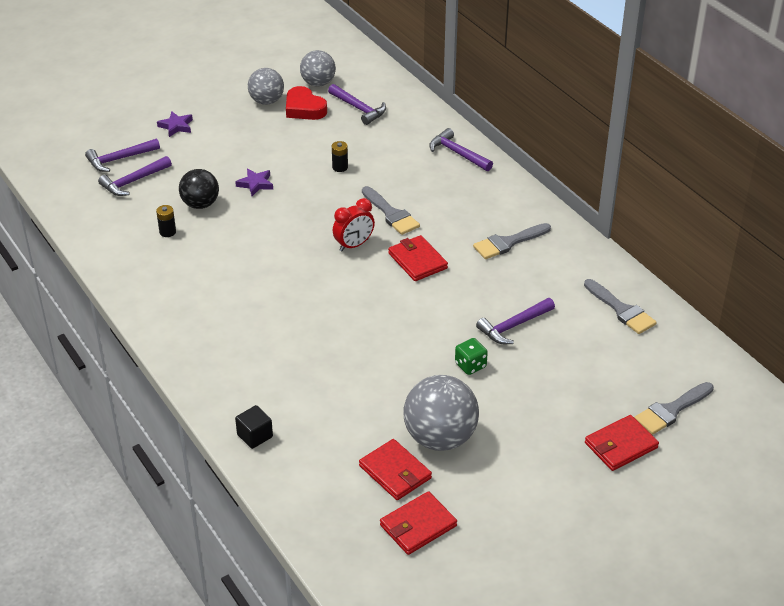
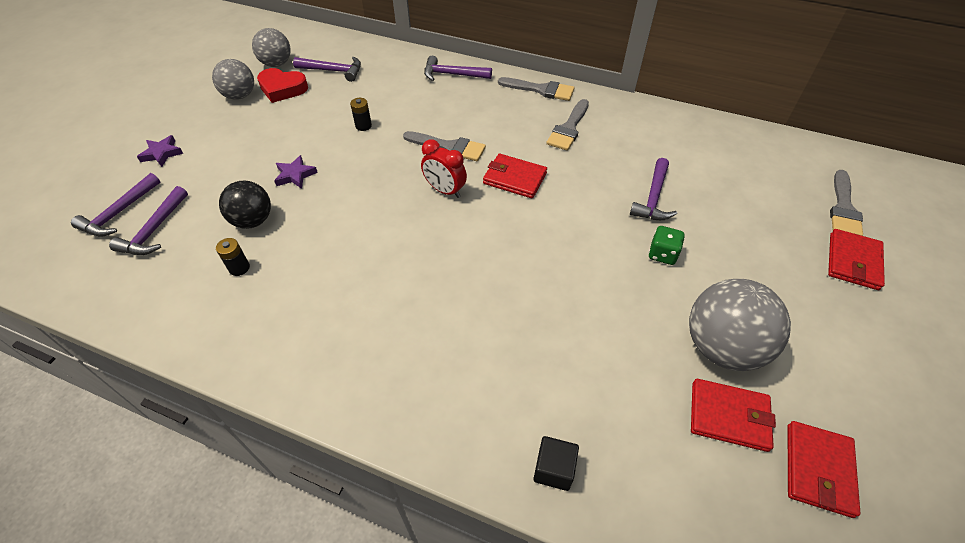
camera: 35 degrees left, 10 degrees up
red clock [333,198,375,251] -> red clock turned 105 degrees clockwise [421,139,467,198]
grey brush [584,279,657,334] -> grey brush moved to [498,77,574,101]

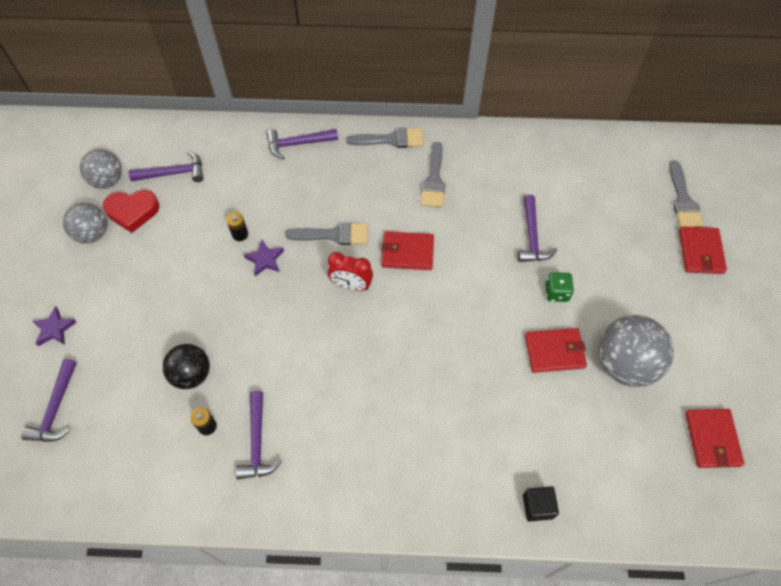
camera: 20 degrees left, 10 degrees up
purple hammer [109,186,188,255] -> purple hammer moved to [235,391,282,480]
purple star [274,155,318,189] -> purple star moved to [244,240,284,276]
red wallet [691,379,776,452] -> red wallet moved to [525,328,587,373]

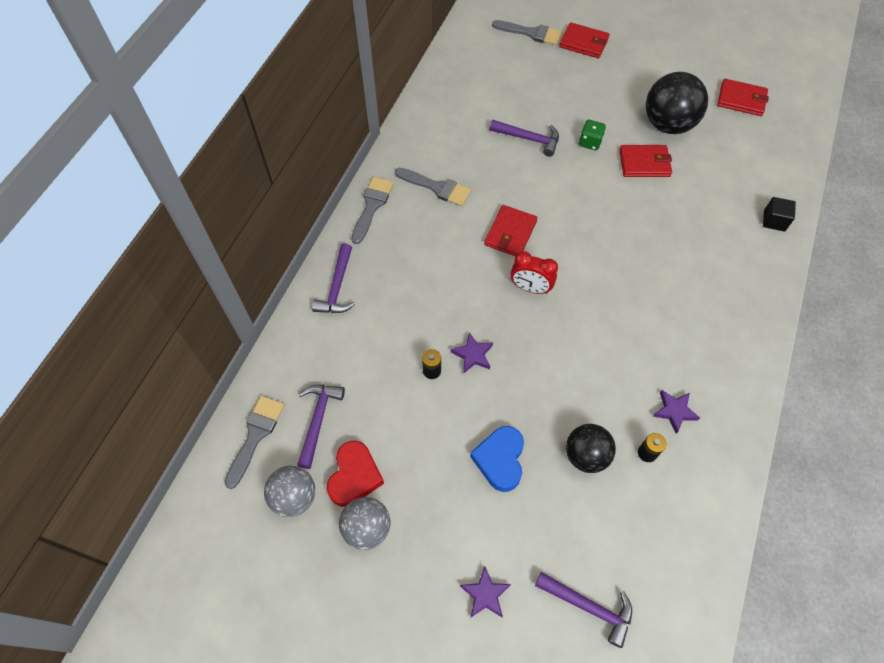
camera: 70 degrees left, 0 degrees up
purple hammer [235,391,282,480] -> purple star [652,390,700,434]
grey brush [285,222,368,245] -> grey brush moved to [225,396,285,489]
red clock [328,252,373,291] -> red clock turned 75 degrees clockwise [510,251,558,294]
red wallet [525,328,587,373] -> red wallet turned 75 degrees clockwise [619,145,672,177]
grey ball [598,315,674,387] -> black ball [646,72,708,134]
none -> blue heart [470,426,524,492]

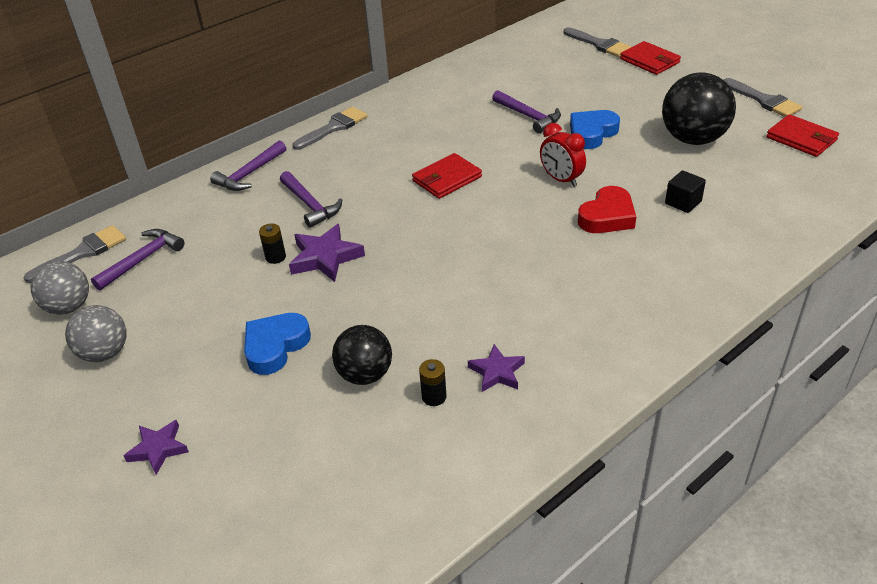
camera: 30 degrees right, 20 degrees down
red heart [327,441,384,507] -> red heart moved to [578,186,636,233]
grey brush [395,168,472,206] -> grey brush moved to [724,78,802,117]
purple star [451,332,493,373] -> purple star [289,224,365,282], size x1.54
red clock [510,251,558,294] -> red clock moved to [540,123,586,187]
purple hammer [535,572,632,648] -> purple hammer moved to [280,171,342,228]
green dice [579,120,606,150] -> blue heart [570,110,620,149]
red wallet [619,145,672,177] -> none
black cube [763,197,796,231] -> black cube moved to [665,170,706,213]

